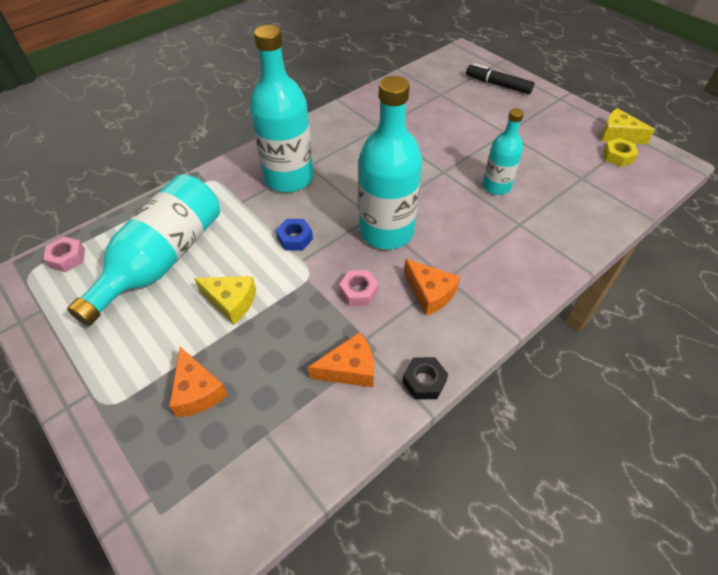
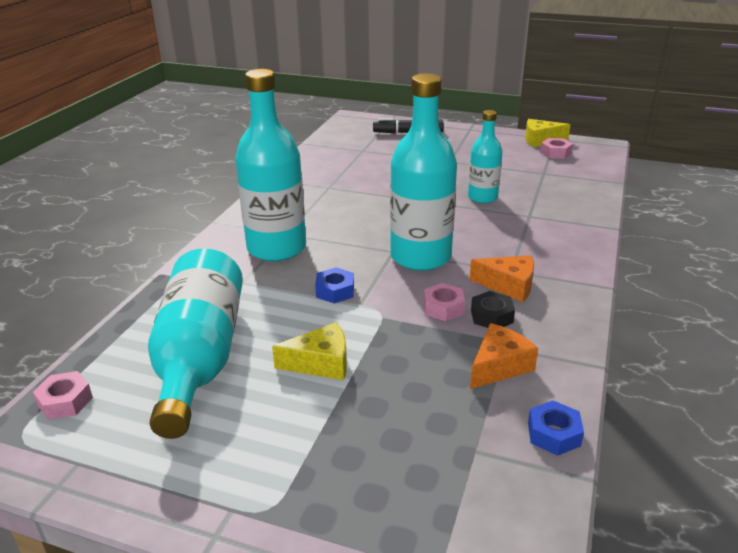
camera: 30 degrees left, 20 degrees down
orange cheese [169,347,228,417] -> none
black nut [403,357,448,400] -> black nut moved to [471,291,515,328]
yellow nut [603,138,638,167] -> pink nut [540,138,573,159]
none -> blue nut [528,400,584,456]

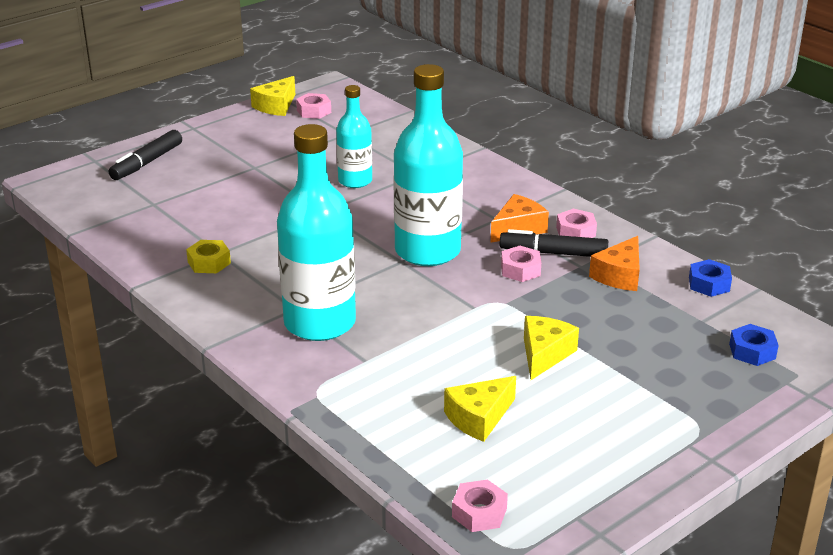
camera: 60 degrees left, 0 degrees up
turquoise bottle [148,248,243,439] -> yellow cheese [444,376,516,442]
blue nut [315,267,354,303] -> blue nut moved to [729,324,779,366]
orange cheese [470,323,538,389] -> orange cheese turned 135 degrees counterclockwise [589,236,640,291]
black nut [471,291,515,328] -> black marker [500,229,608,257]
none -> yellow nut [186,240,231,273]
none -> pink nut [556,209,597,238]

